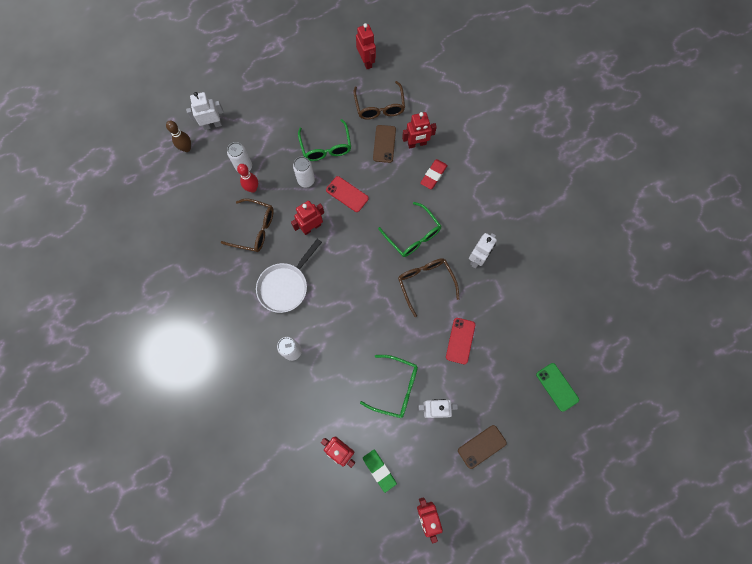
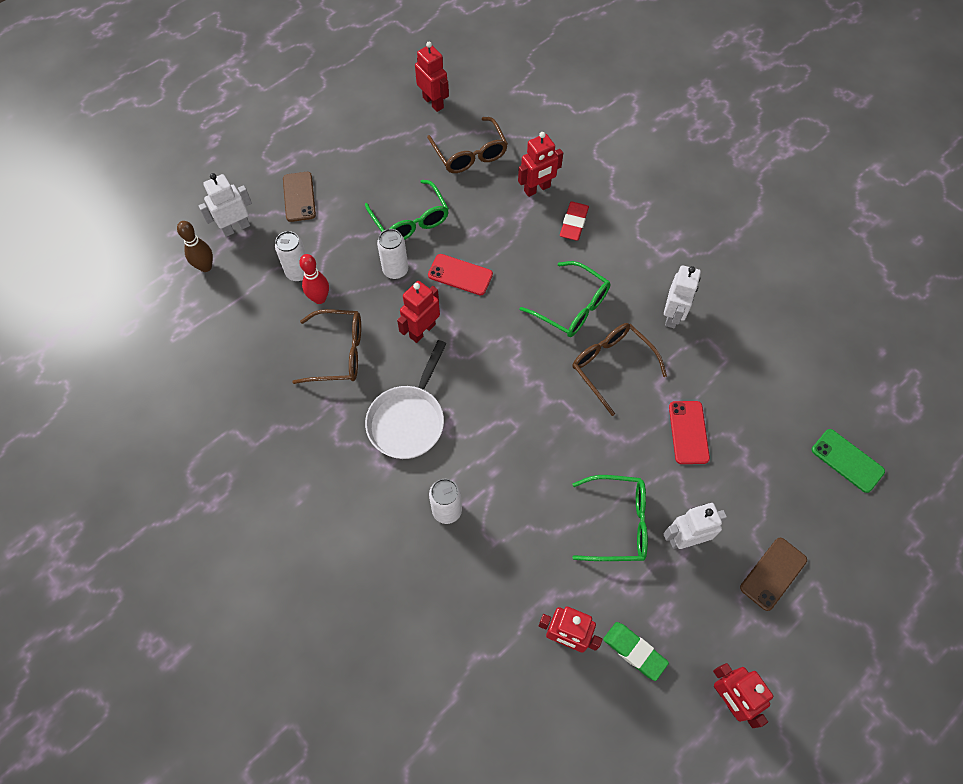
camera: 15 degrees left, 10 degrees down
brown phone [373,125,396,163] -> brown phone moved to [283,172,316,222]

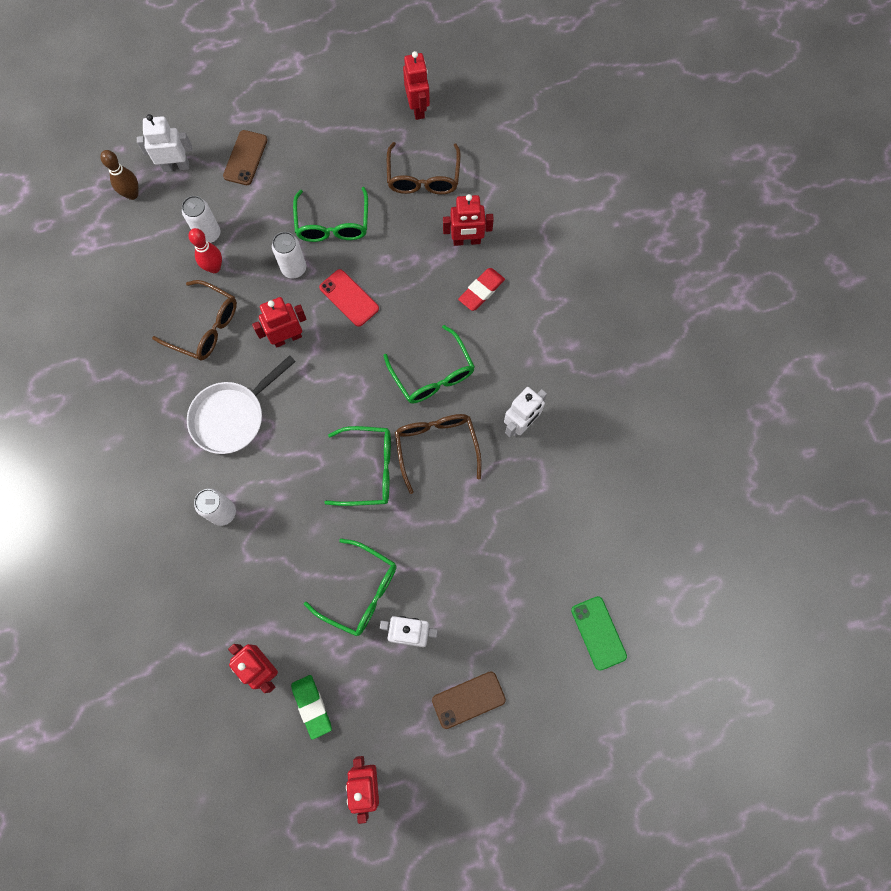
camera: 25 degrees right, 10 degrees up
red phone [669,401,710,464] -> none
none -> green glasses [324,426,391,506]

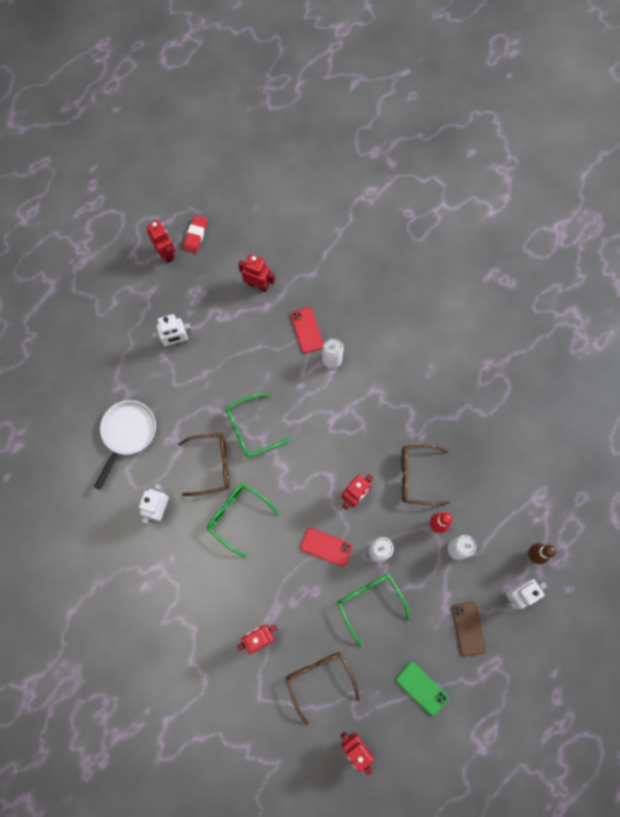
camera: 155 degrees right, 0 degrees up
white pan [187,355,296,454] -> white pan moved to [94,400,156,490]
green eraser [291,675,332,740] -> none
green glasses [304,539,396,636] -> none
brown glasses [395,414,481,494] -> brown glasses turned 60 degrees counterclockwise [178,433,229,496]
brown phone [432,671,506,729] -> none
red eraser [458,268,505,311] -> red eraser moved to [183,215,208,253]
green phone [571,596,627,671] -> green phone moved to [396,662,449,716]
none -> red phone [291,307,323,353]

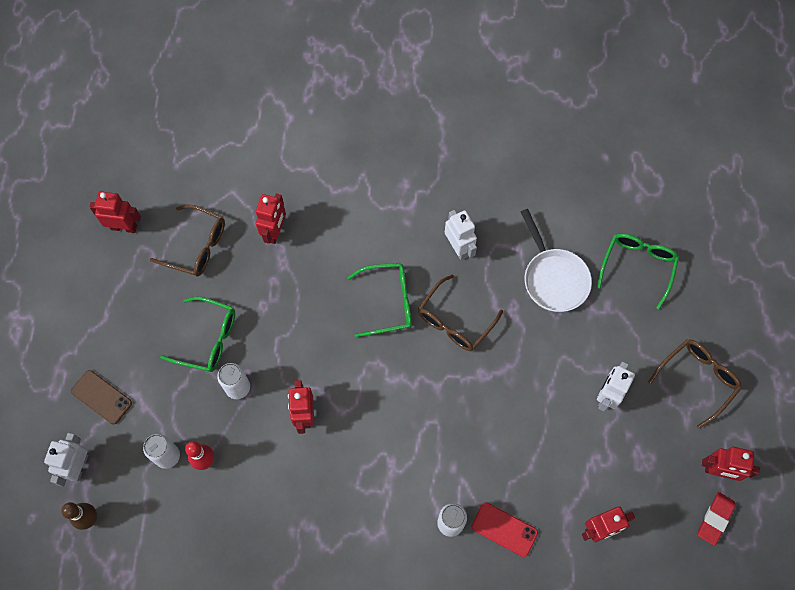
camera: 135 degrees right, 5 degrees down
red eraser [183,215,208,253] -> red eraser turned 60 degrees clockwise [698,492,735,546]
green glasses [226,394,290,458] -> green glasses moved to [597,233,679,309]
red phone [300,528,353,567] -> none
green phone [396,662,449,716] -> none
brown glasses [401,445,450,505] -> brown glasses moved to [648,339,742,429]

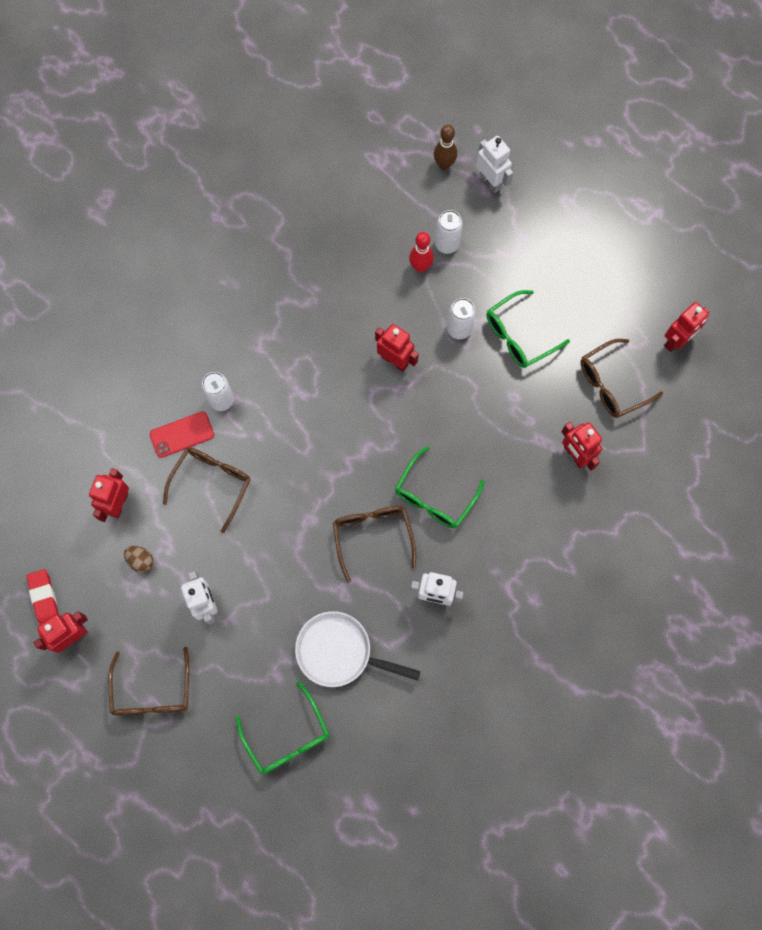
camera: 130 degrees right, 5 degrees up
brown phone [71,370,132,424] -> none
none -> brown egg [124,546,154,573]
none -> brown glasses [163,448,251,533]

